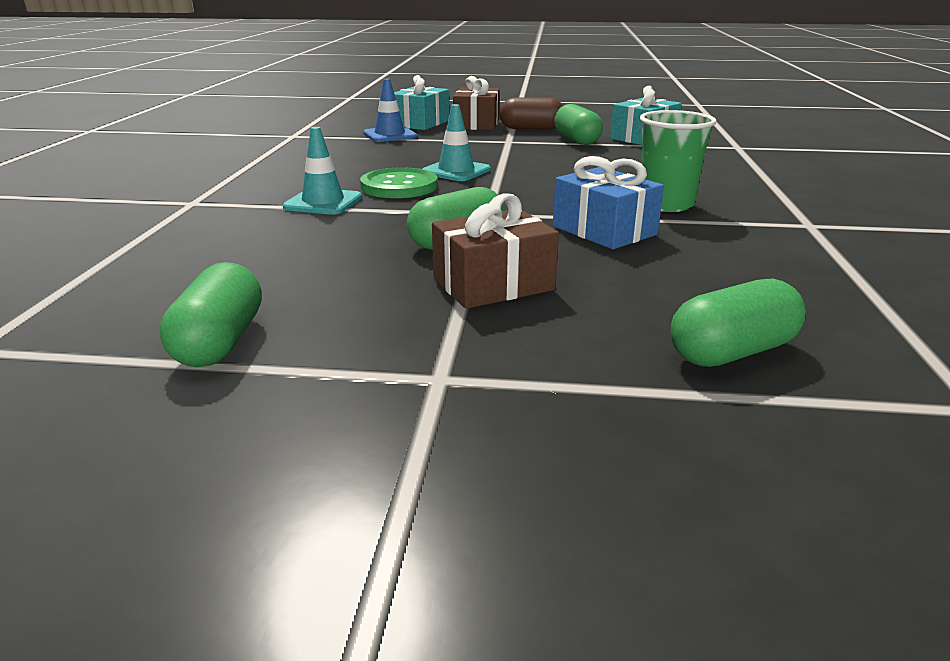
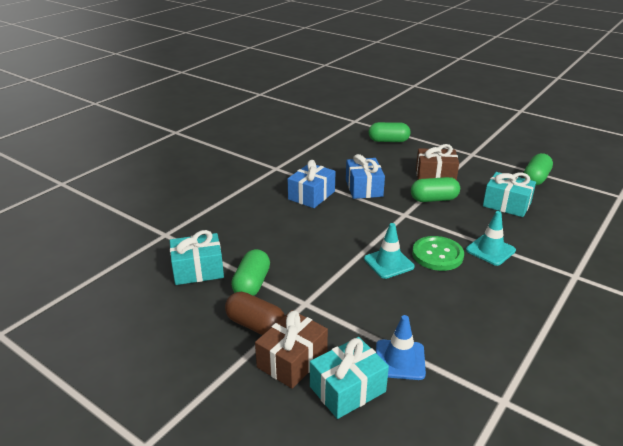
camera: 150 degrees left, 5 degrees up
green cup [640,110,716,212] -> blue gift [288,160,335,208]
none -> turquoise gift [483,172,536,217]

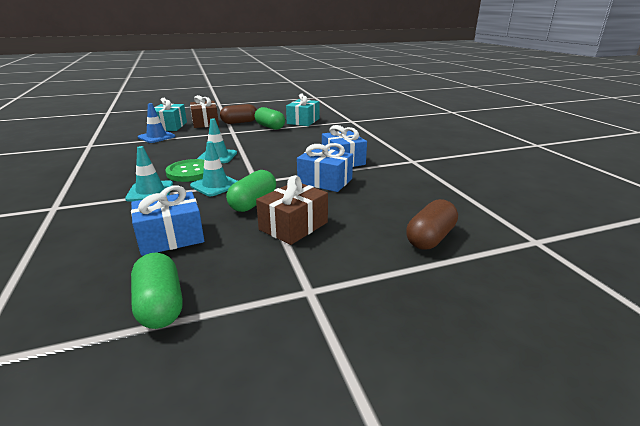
camera: 125 degrees right, 5 degrees down
green capsule [369,122,410,142] -> brown capsule [406,199,458,250]
turquoise gift [483,172,536,217] -> blue gift [131,185,204,256]
none -> turquoise traffic cone [190,141,237,196]

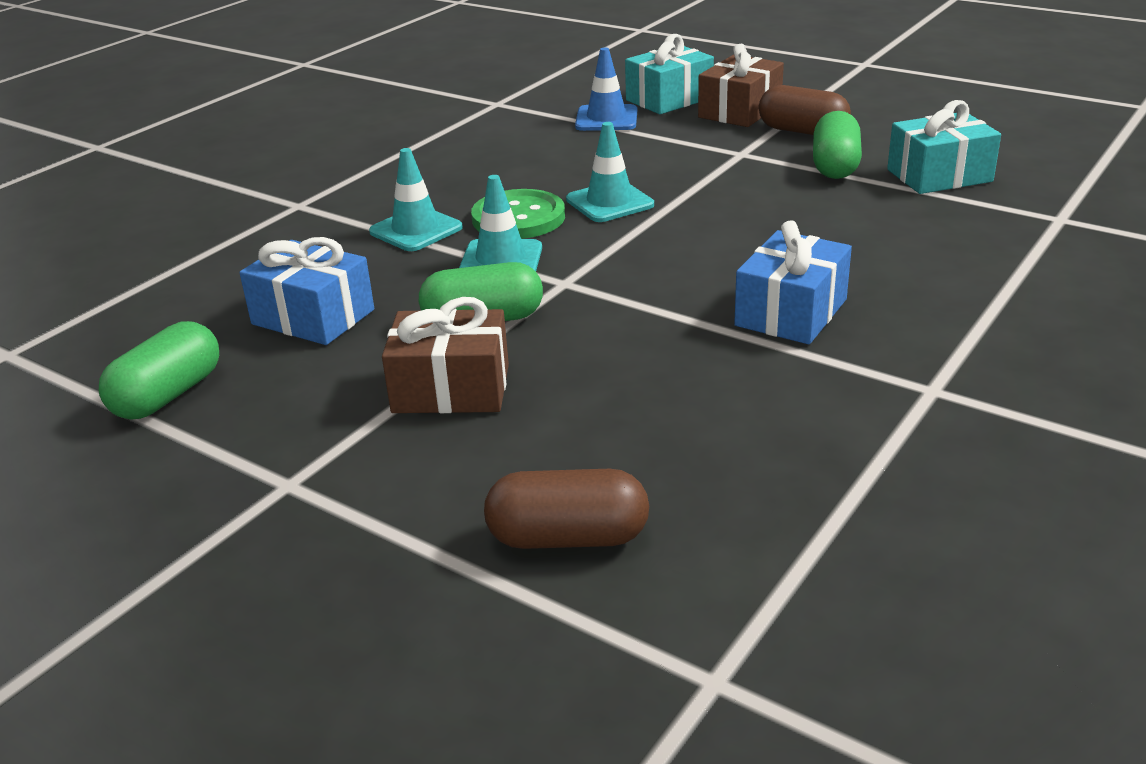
camera: 55 degrees right, 5 degrees up
blue gift [297,143,353,192] -> none

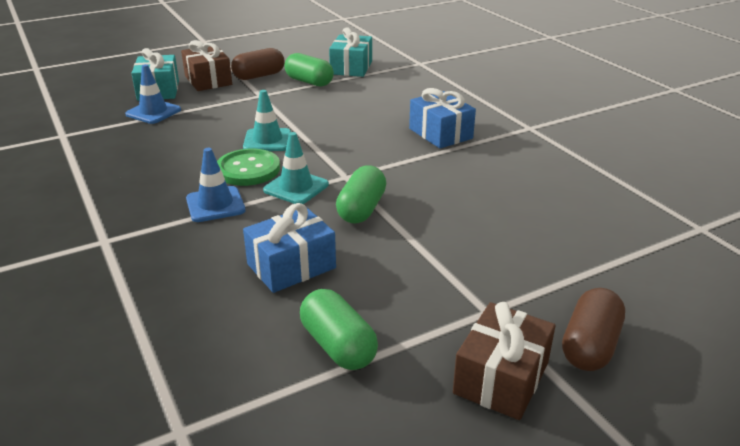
camera: 65 degrees left, 0 degrees up
turquoise traffic cone [369,148,463,251] -> blue traffic cone [186,148,245,222]
brown gift [382,297,509,413] -> brown gift moved to [453,302,556,420]
brown capsule [484,469,649,549] -> brown capsule moved to [562,288,625,371]

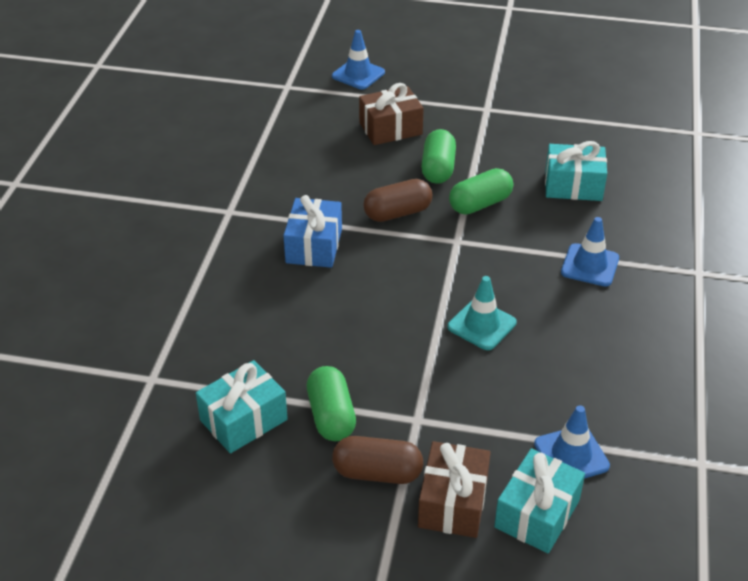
camera: 140 degrees left, 10 degrees up
green button [217,149,280,186] -> none
blue gift [243,203,336,293] -> turquoise gift [545,141,607,201]
turquoise traffic cone [263,132,329,204] -> none
green capsule [300,289,378,370] -> green capsule moved to [421,129,456,184]
brown gift [453,302,556,420] -> brown gift moved to [359,83,424,145]
brown capsule [562,288,625,371] -> brown capsule moved to [363,179,432,222]
none -> blue traffic cone [332,30,385,89]

